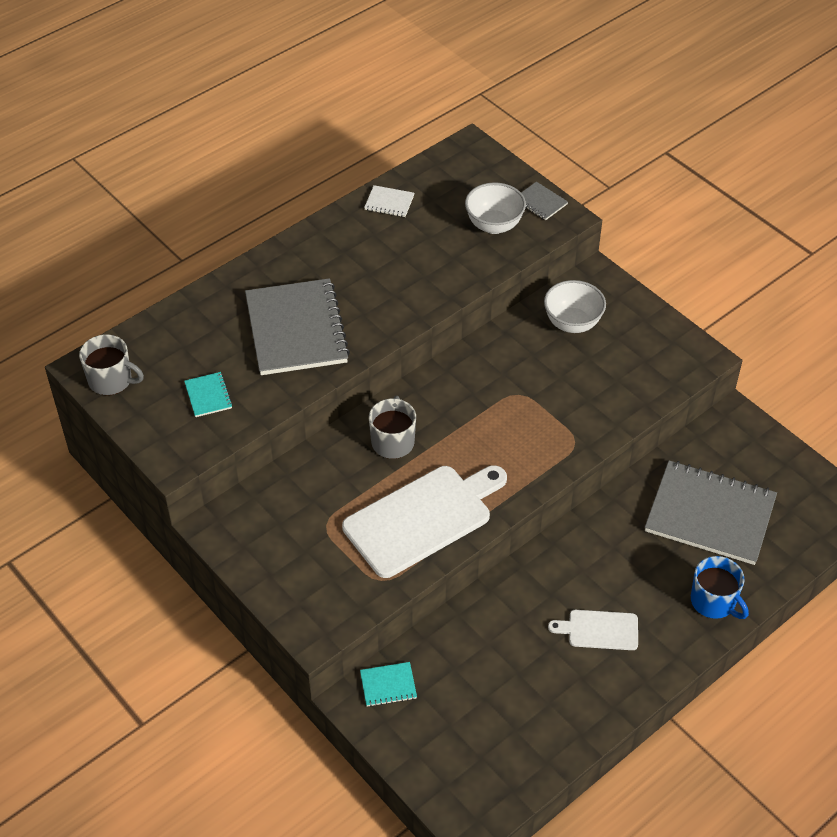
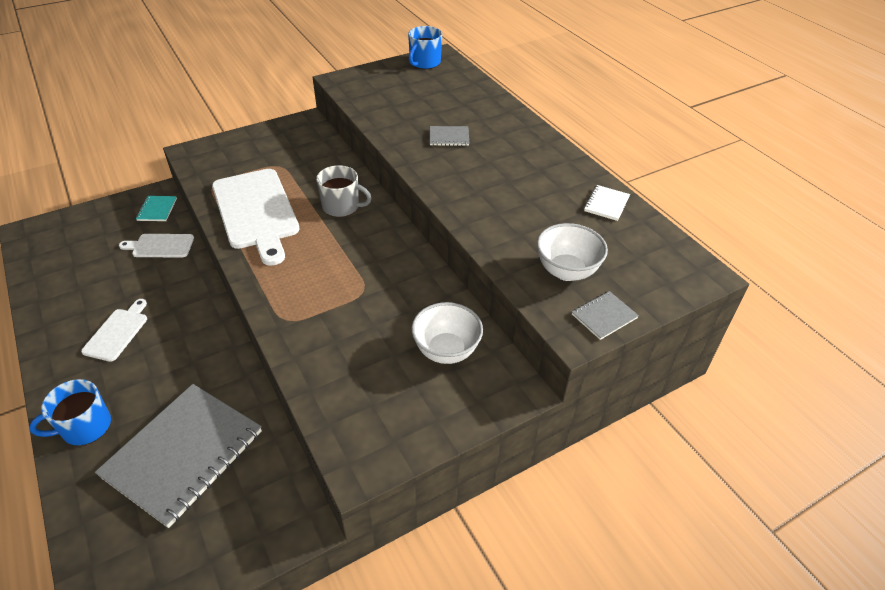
camera: 100 degrees right, 5 degrees down
grey mug [79,334,144,395] -> blue mug [408,26,442,69]
turquoise notebook [184,372,233,417] -> none
grey notebook [245,278,350,375] -> grey notebook [430,126,469,146], size x0.42
none -> white cutting board [119,234,194,257]

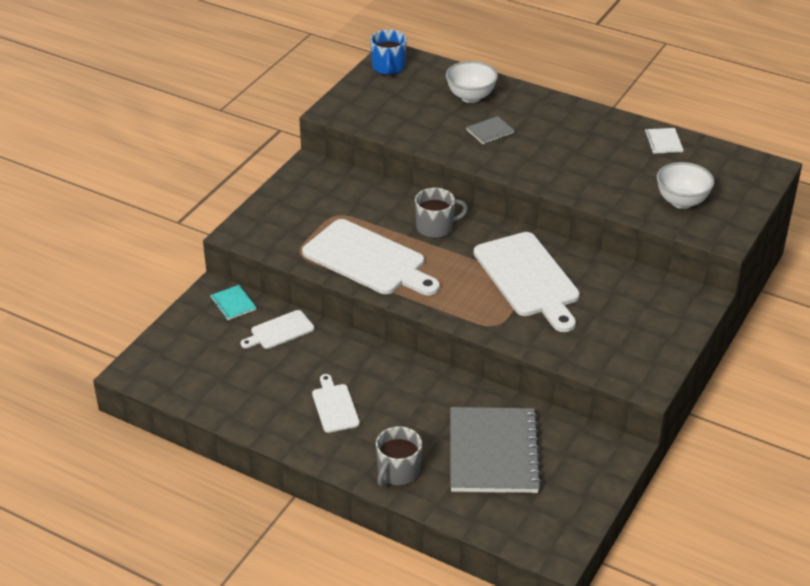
camera: 30 degrees left, 5 degrees down
blue mug [29,379,111,445] -> grey mug [376,426,422,487]
white bowl [411,302,483,364] -> white bowl moved to [446,61,498,103]
grey notebook [572,291,639,340] -> none
none -> white cutting board [474,232,580,332]

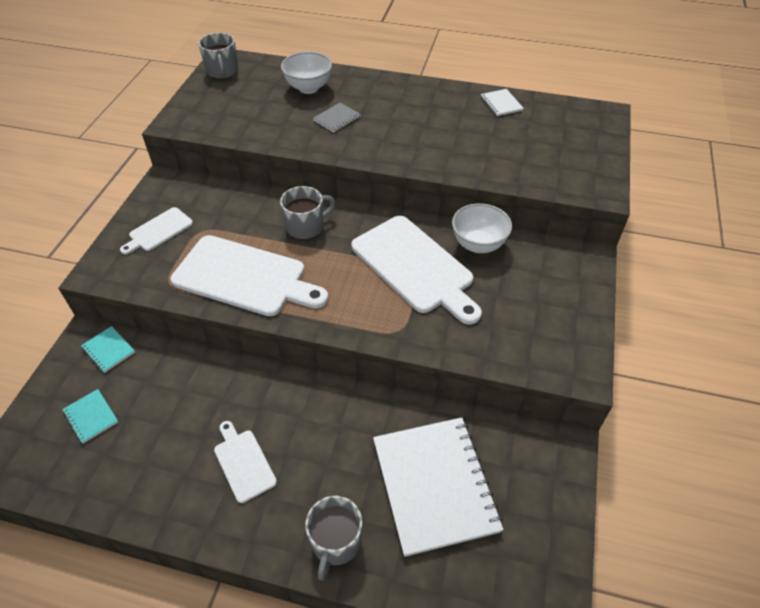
camera: 15 degrees left, 10 degrees up
white cutting board [241,310,314,349] -> white cutting board moved to [120,207,193,255]
blue mug [370,30,407,75] -> grey mug [198,33,238,79]
grey notebook [450,407,542,493] -> white notebook [373,417,503,557]
white bowl [657,162,714,209] -> white bowl moved to [452,203,512,253]
none -> turquoise notebook [62,389,118,443]

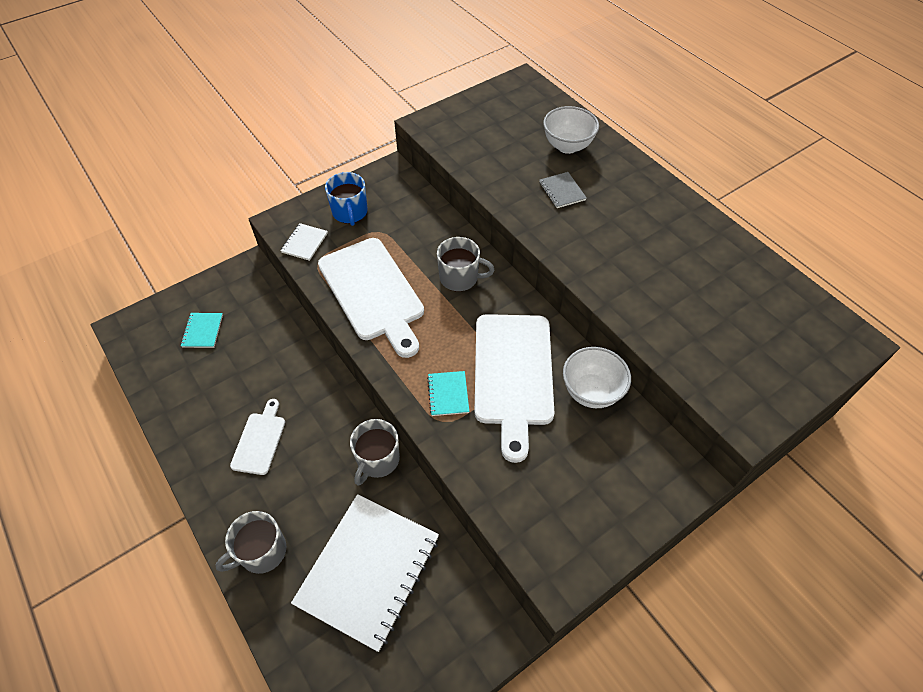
camera: 40 degrees right, 5 degrees up
turquoise notebook [81,326,135,373] -> turquoise notebook moved to [427,371,470,416]
white cutting board [120,207,193,255] -> blue mug [325,172,368,226]
grey mug [198,33,238,79] -> grey mug moved to [350,419,400,486]
grey notebook [313,103,361,133] -> grey notebook turned 75 degrees clockwise [539,172,587,208]
white notebook [481,89,524,116] -> white notebook moved to [281,223,328,261]

